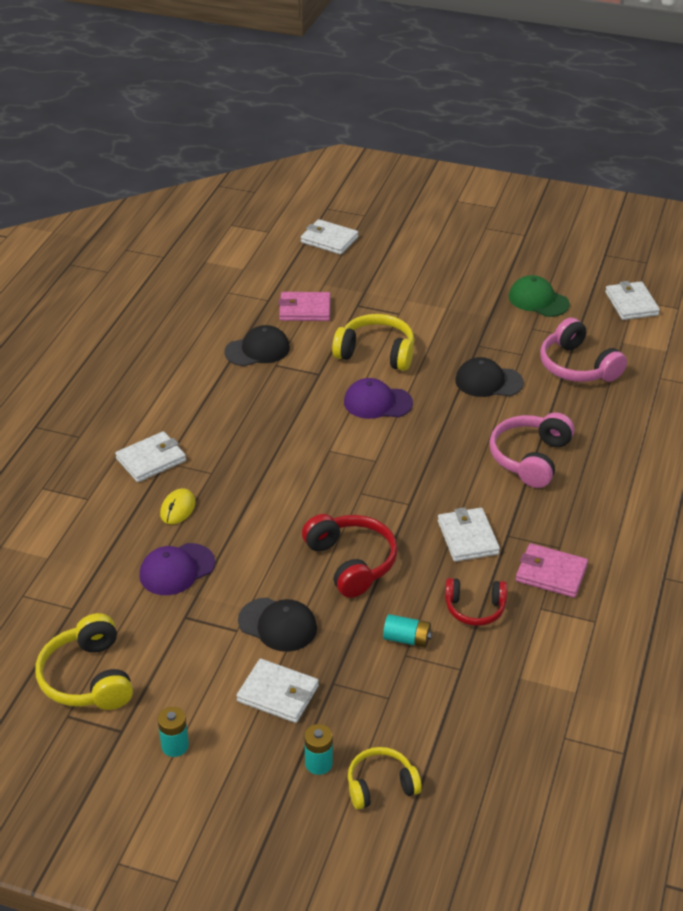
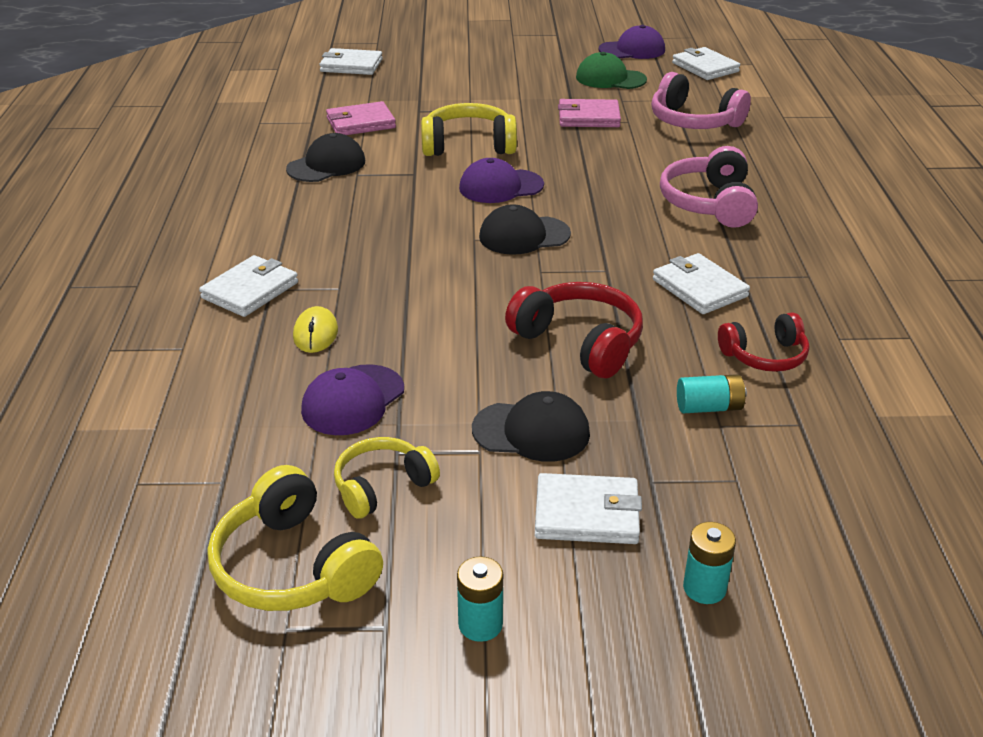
camera: 20 degrees left, 5 degrees down
yellow headphones [348,747,422,809] -> yellow headphones moved to [334,437,440,519]
black cap [455,357,524,397] -> black cap moved to [479,204,571,255]
pink wallet [516,543,588,598] -> pink wallet moved to [558,99,621,127]
none -> purple cap [599,25,665,59]

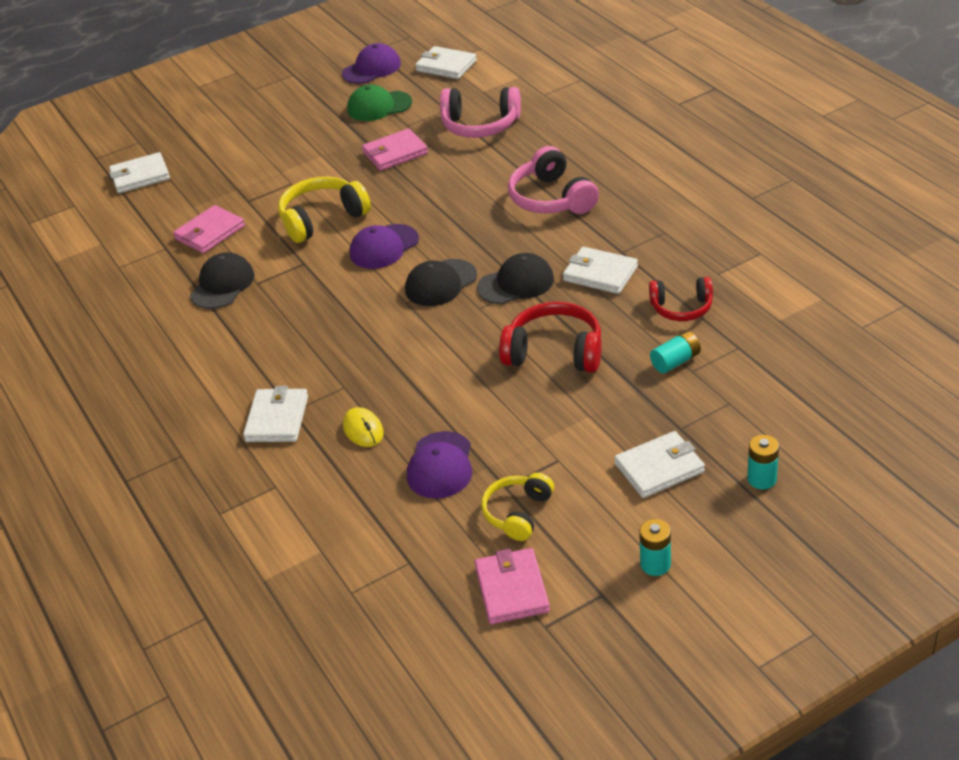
camera: 25 degrees left, 5 degrees up
yellow headphones [208,465,383,611] -> pink wallet [475,548,550,624]
black cap [472,391,590,462] -> black cap moved to [477,253,554,304]
red headphones [718,312,809,372] -> red headphones turned 45 degrees clockwise [649,277,713,321]

